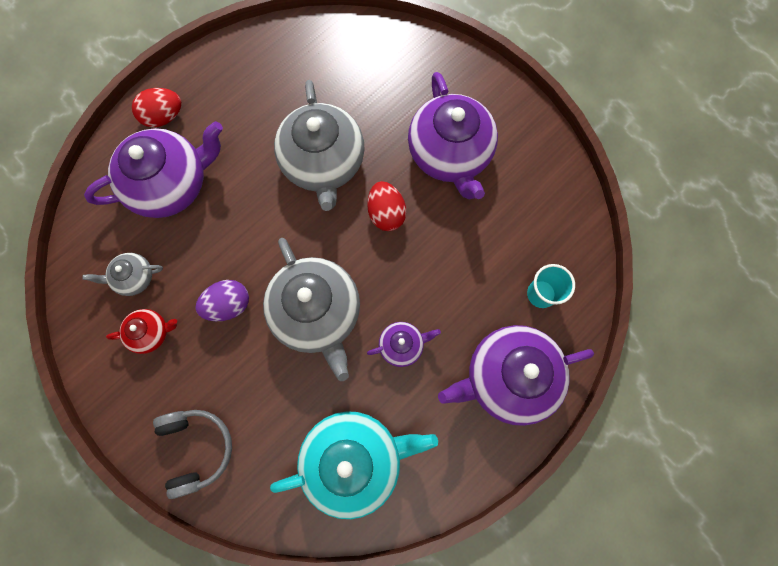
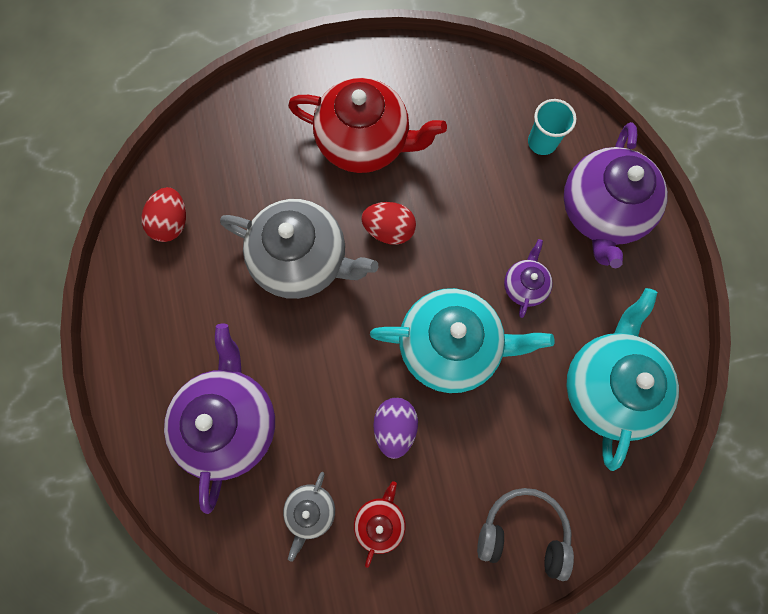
camera: 60 degrees left, 0 degrees up
red egg [132,88,181,128] -> red egg moved to [141,187,186,242]
grey teapot [263,238,360,381] -> turquoise teapot [370,288,554,393]
purple teapot [408,72,498,199] -> red teapot [288,78,447,173]

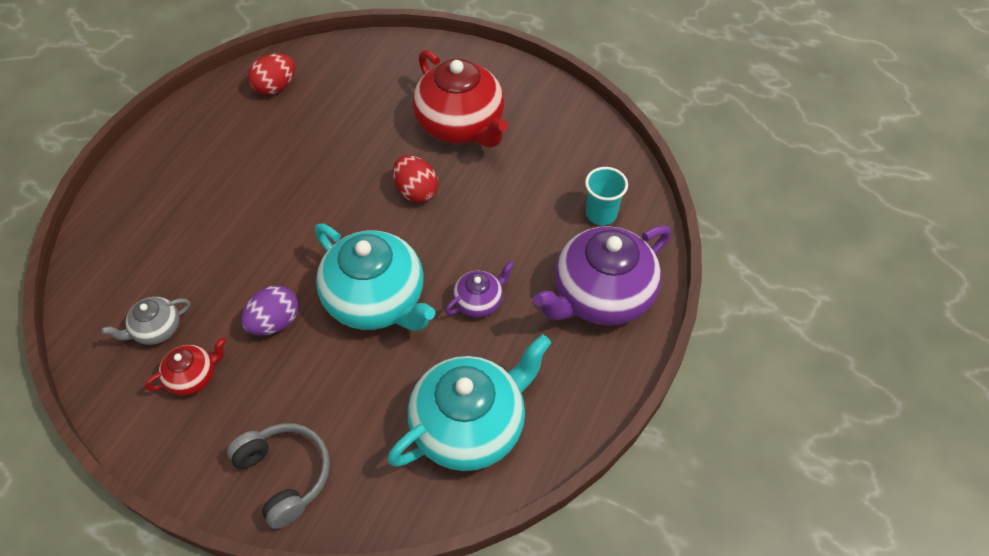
camera: 40 degrees right, 20 degrees down
purple teapot [164,324,275,514] -> none
grey teapot [220,199,378,299] -> none

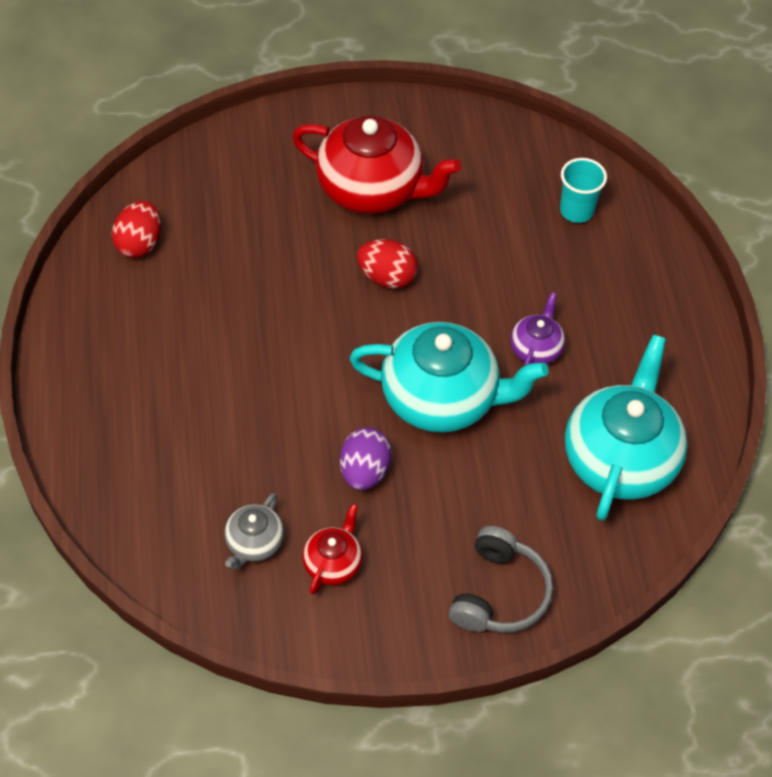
camera: 35 degrees left, 0 degrees up
grey headphones [227,423,330,529] -> grey headphones turned 90 degrees clockwise [449,526,553,633]
purple teapot [533,225,671,326] -> none

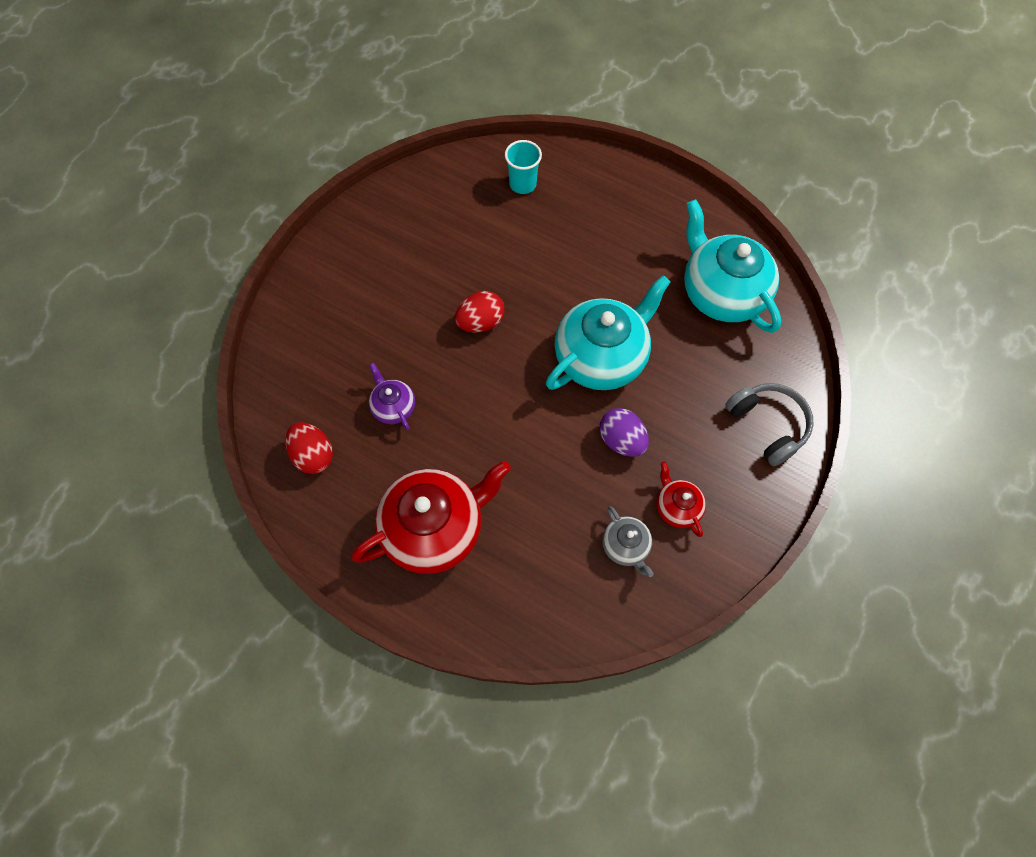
camera: 50 degrees left, 10 degrees up
red teapot [292,116,461,214] -> red teapot moved to [352,461,511,574]
purple teapot [511,292,565,366] -> purple teapot moved to [369,363,415,430]

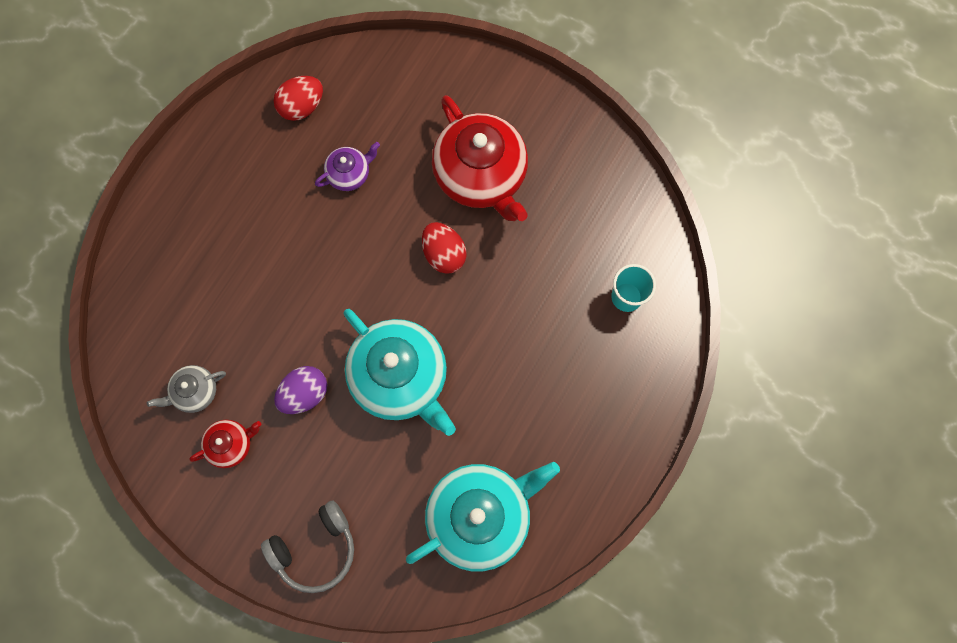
camera: 90 degrees right, 10 degrees up
red teapot [352,461,511,574] -> red teapot moved to [432,95,528,221]

